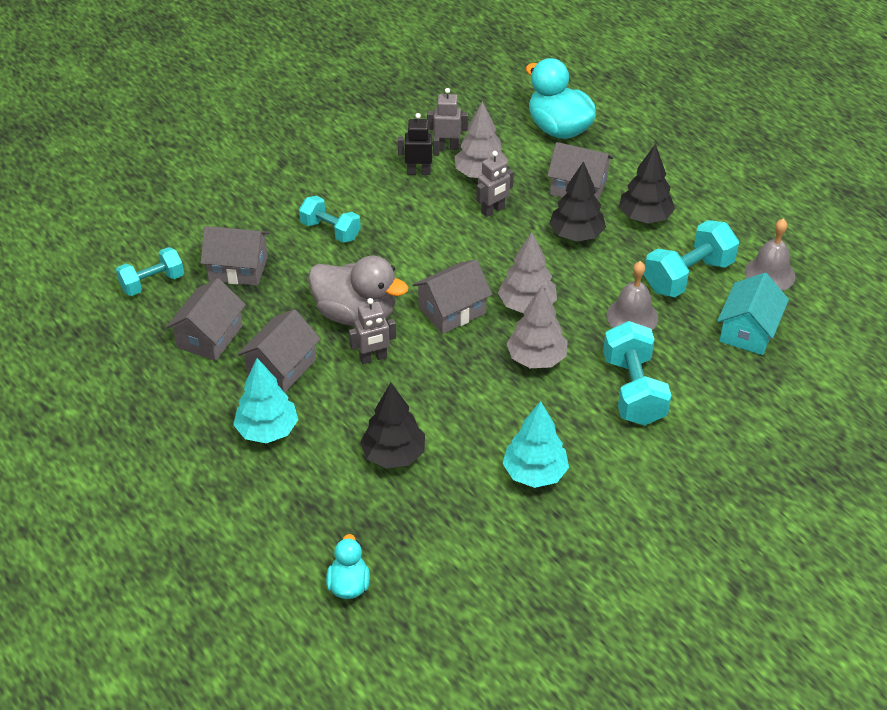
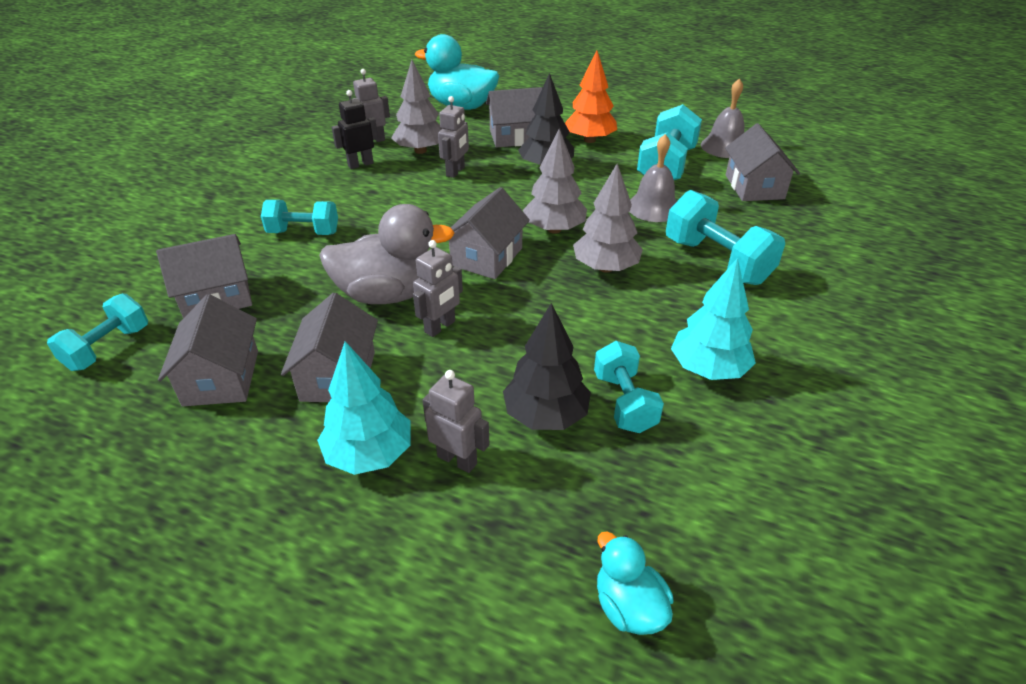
camera: 30 degrees left, 5 degrees down
black tree [619,144,675,223] -> orange tree [565,50,617,143]
turquoise house [717,273,789,355] -> grey house [725,123,800,201]
none -> grey robot [423,370,490,473]
none -> turquoise dumbbell [594,341,664,433]

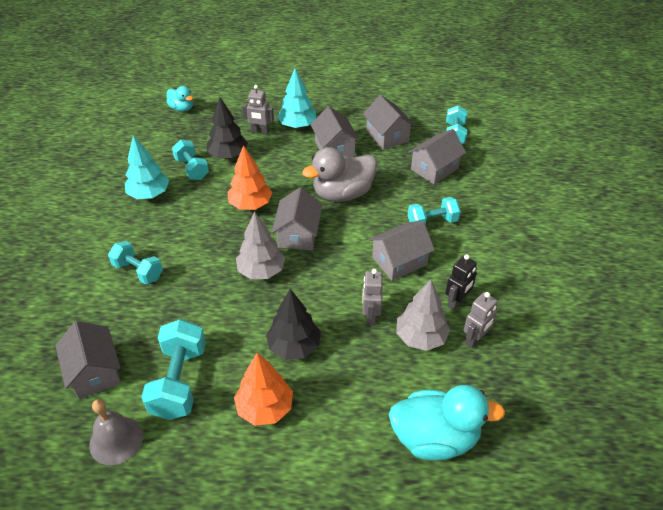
camera: 160 degrees right, 5 degrees up
grey robot [413,240,463,337] -> none
grey house [486,87,542,148] -> grey house moved to [369,221,435,281]
grey tree [573,163,643,273] -> none
grey bell [630,134,677,222] -> none
turquoise dumbbell [666,190,785,285] -> turquoise dumbbell [108,241,163,284], size x0.66
none -> orange tree [228,145,272,210]

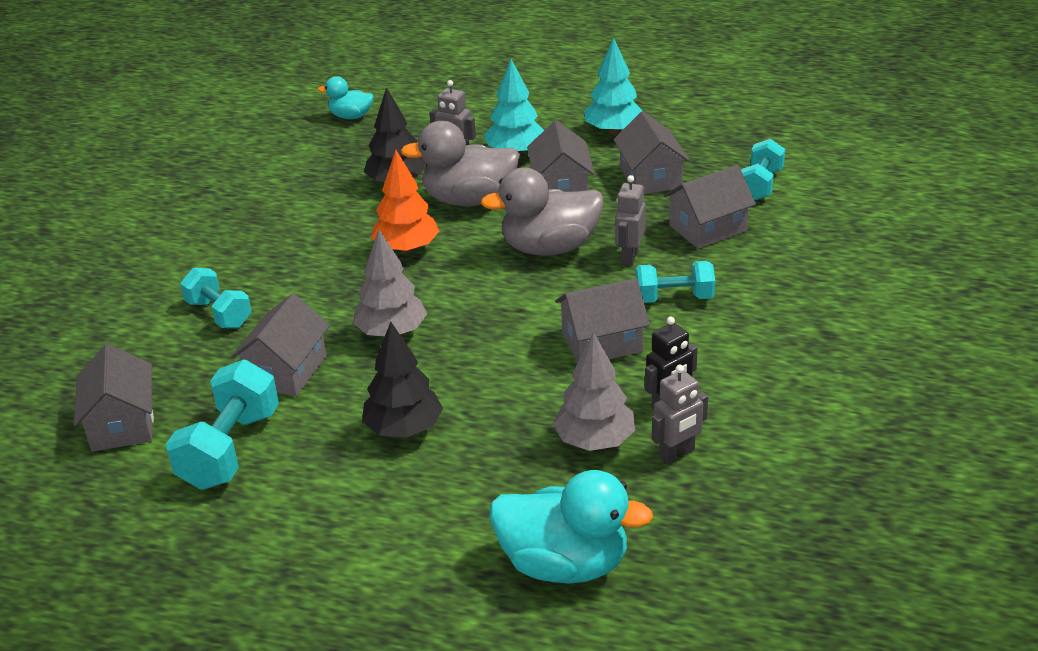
camera: 15 degrees right, 10 degrees down
grey bell [89,399,143,465] -> none
turquoise tree [125,135,169,199] -> turquoise tree moved to [584,38,642,135]
turquoise duck [166,86,193,112] -> turquoise duck turned 135 degrees clockwise [318,76,373,119]
turquoise dumbbell [172,140,209,180] -> none
orange tree [234,353,293,426] -> none
grey house [272,187,323,251] -> grey house moved to [231,294,330,397]
grey robot [362,269,383,325] -> grey robot moved to [615,175,646,266]
none -> grey duck [400,121,520,206]

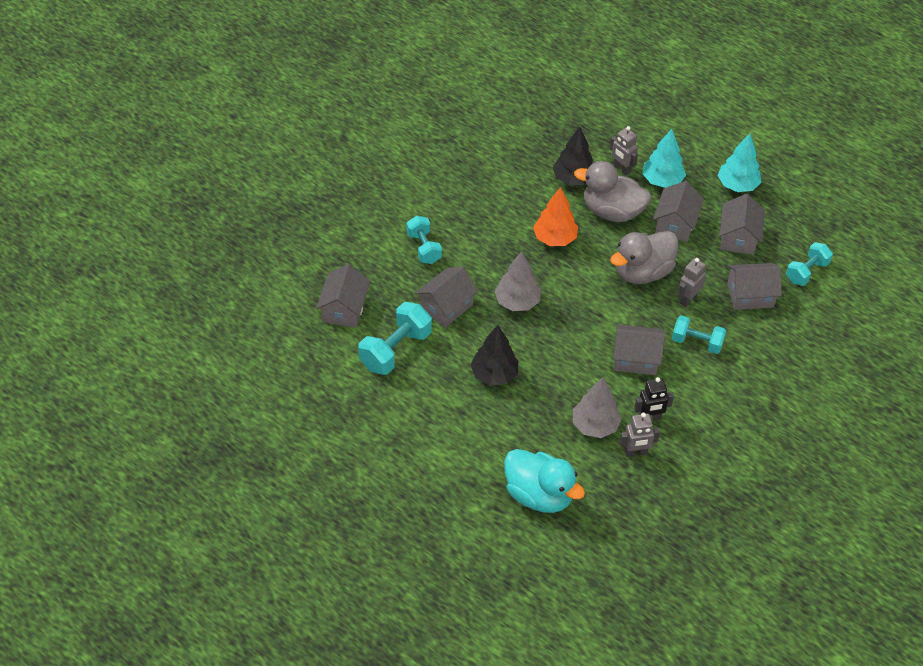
camera: 20 degrees right, 15 degrees up
turquoise duck [318,76,373,119] -> none
grey duck [481,167,603,256] -> grey duck turned 45 degrees counterclockwise [610,231,679,284]

